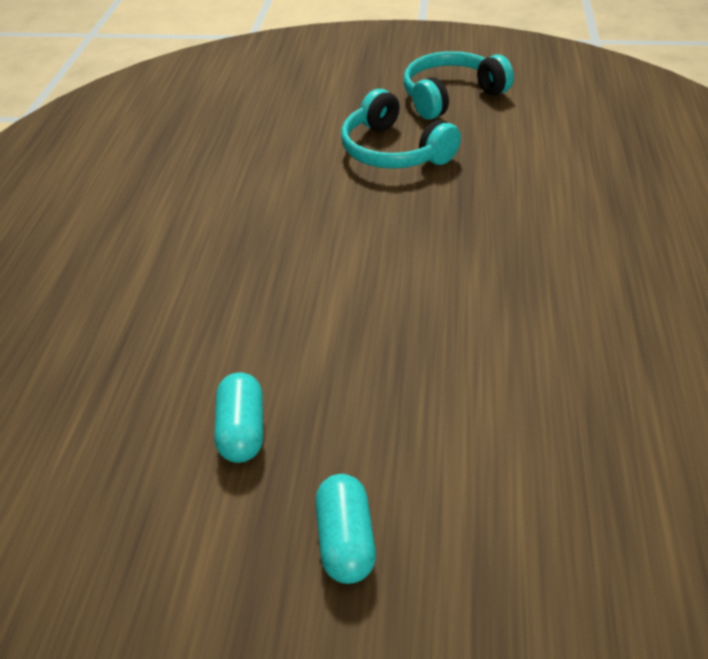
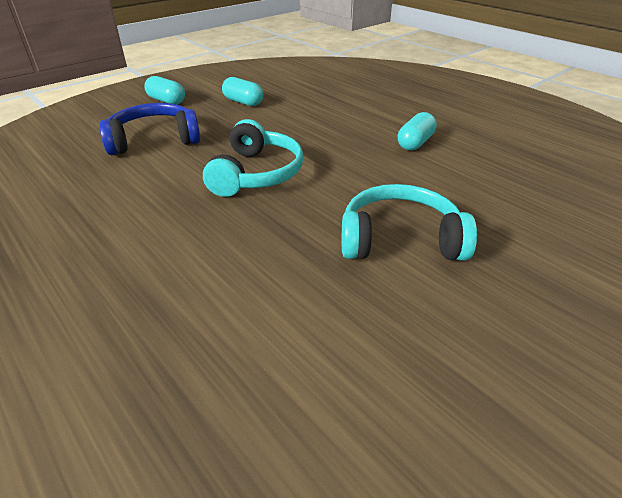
camera: 130 degrees right, 5 degrees down
turquoise headphones [403,51,514,120] -> turquoise headphones moved to [203,119,303,197]
none -> blue headphones [99,103,200,155]
none -> turquoise capsule [398,112,437,151]

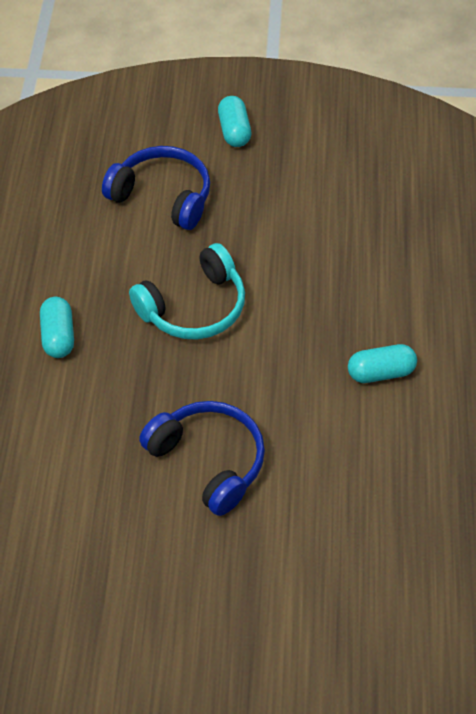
camera: 45 degrees right, 15 degrees up
turquoise capsule [222,77,263,106] -> turquoise capsule moved to [40,297,74,358]
turquoise headphones [342,184,477,261] -> blue headphones [139,401,265,516]

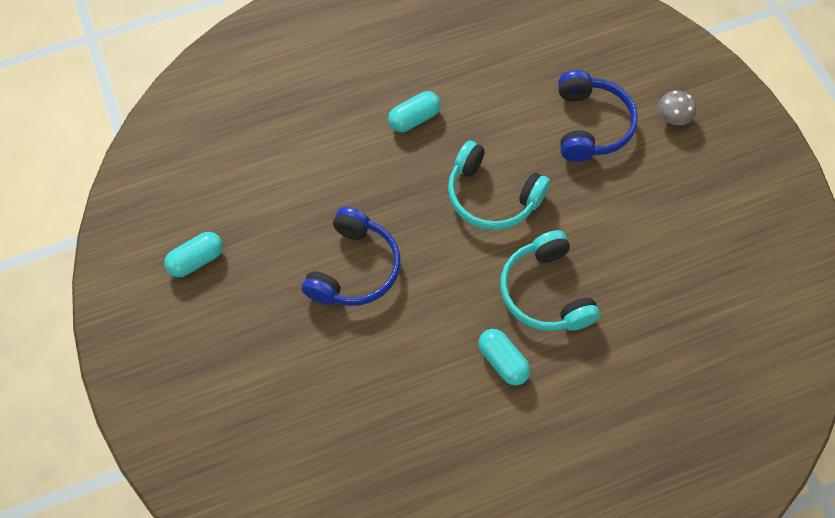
camera: 65 degrees right, 10 degrees up
turquoise capsule [218,96,251,147] -> turquoise capsule moved to [164,232,223,277]
none -> turquoise headphones [500,230,600,331]
none -> grey mushroom [658,90,696,125]

